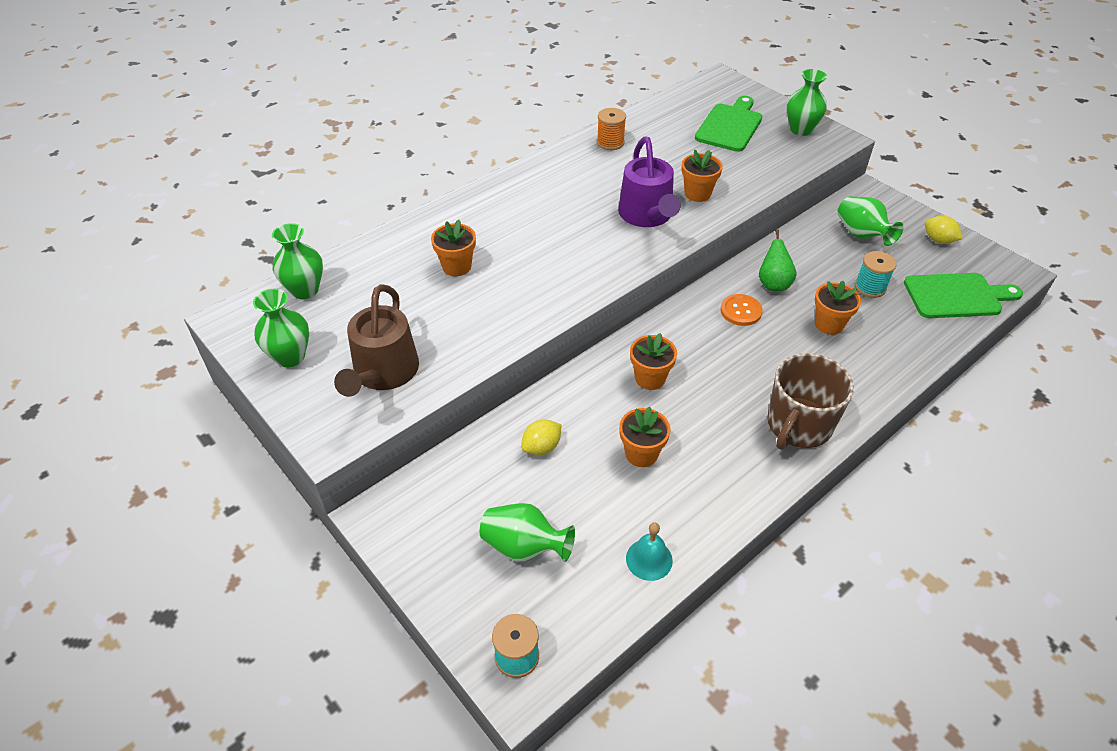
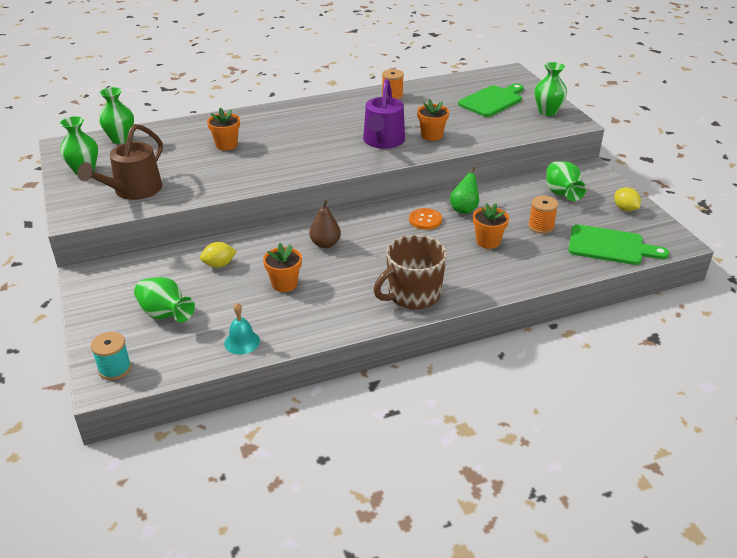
camera: 20 degrees right, 10 degrees down
orange flower pot [630,333,677,390] -> brown pear [310,200,341,248]
turquoise spool [855,251,896,298] -> orange spool [528,196,558,234]

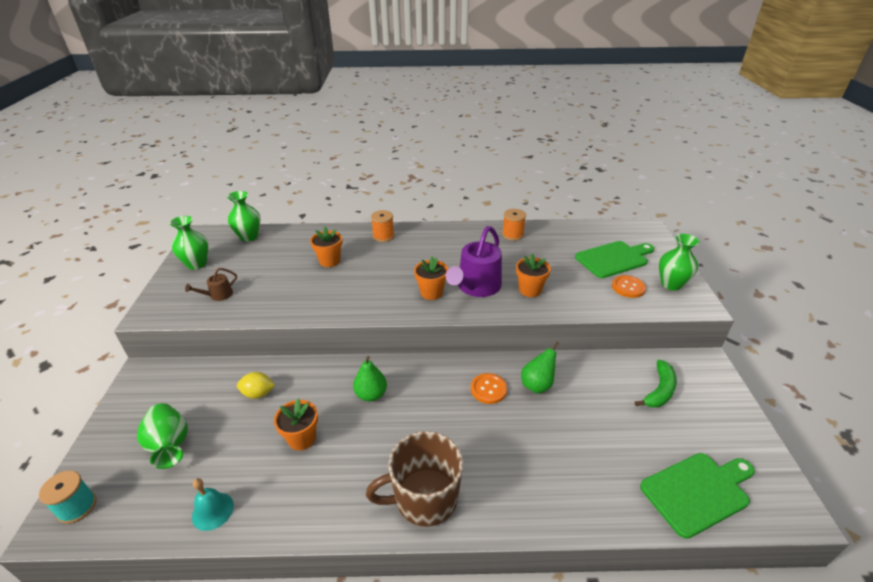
camera: 20 degrees right, 0 degrees up
brown watering can [77,124,163,200] -> brown watering can [185,268,237,301], size x0.48
brown pear [310,200,341,248] -> green pear [353,356,387,401]
orange flower pot [473,203,509,249] -> orange flower pot moved to [414,256,448,300]
orange spool [528,196,558,234] -> orange spool moved to [371,210,395,242]
green vase [546,161,586,201] -> green banana [635,360,677,408]
green cutting board [568,225,669,265] -> green cutting board turned 60 degrees counterclockwise [640,453,755,539]
yellow lemon [614,187,641,212] -> none
none -> orange button [612,275,646,298]

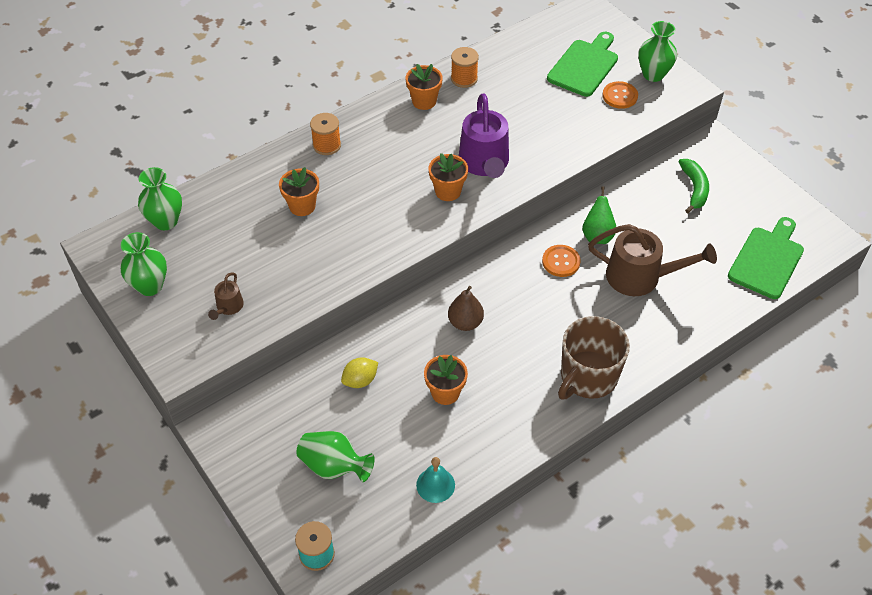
camera: 35 degrees left, 15 degrees up
green pear [353,356,387,401] -> brown pear [448,286,484,331]
orange flower pot [516,253,551,297] -> orange flower pot moved to [406,64,443,110]
none -> brown watering can [588,224,717,296]

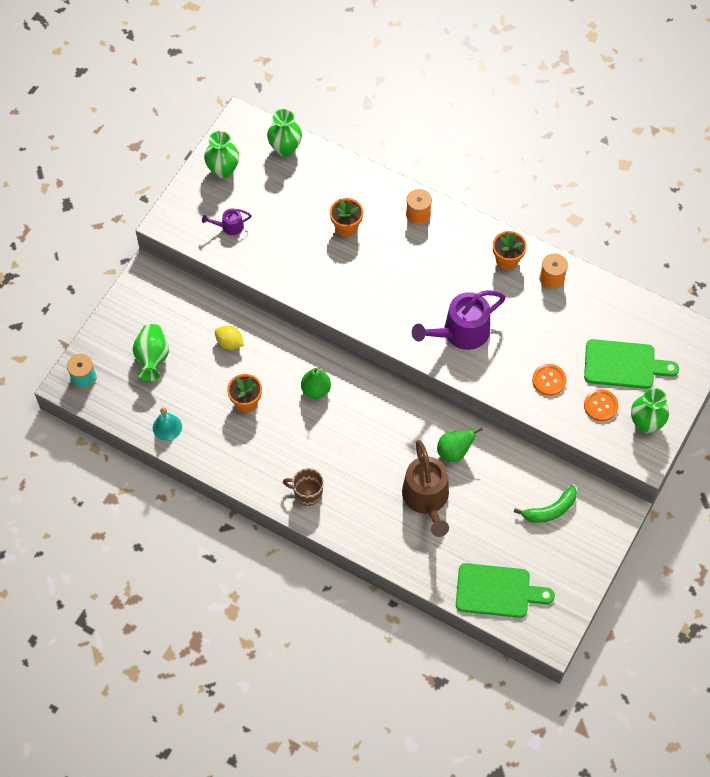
camera: 65 degrees right, 10 degrees up
brown watering can [208,273,244,320] -> purple watering can [202,208,252,235]
orange flower pot [429,153,468,201] -> none
brown pear [448,286,484,331] -> green pear [301,368,331,399]
orange button [542,245,581,277] -> orange button moved to [532,364,566,396]
brown mug [558,316,630,399] -> brown mug [283,468,324,506], size x0.58

